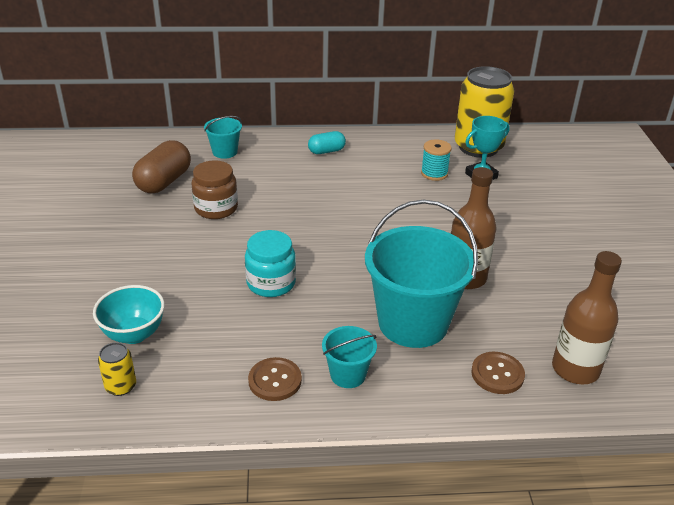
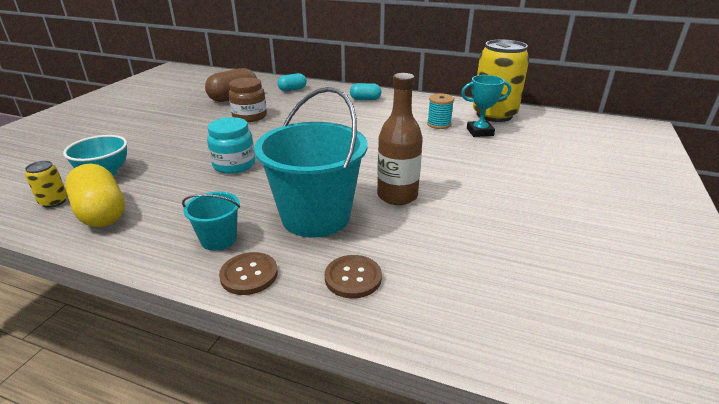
camera: 25 degrees right, 5 degrees down
turquoise bucket [204,116,242,159] -> turquoise capsule [277,73,307,91]
brown button [248,357,302,401] -> brown button moved to [219,252,278,295]
brown bottle [552,251,622,385] -> none
none -> yellow capsule [65,164,125,227]

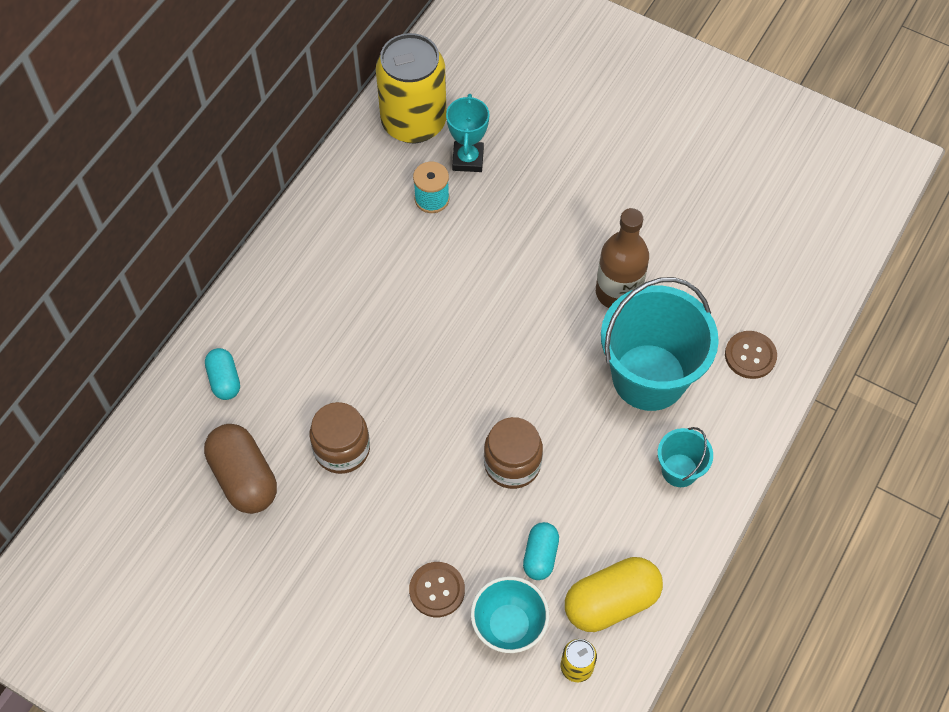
camera: 80 degrees left, 30 degrees up
turquoise jar [207,117,255,174] -> brown jar [484,417,543,489]
brown button [219,252,278,295] -> brown button moved to [409,562,465,617]
turquoise capsule [350,83,381,100] -> turquoise capsule moved to [523,522,559,580]

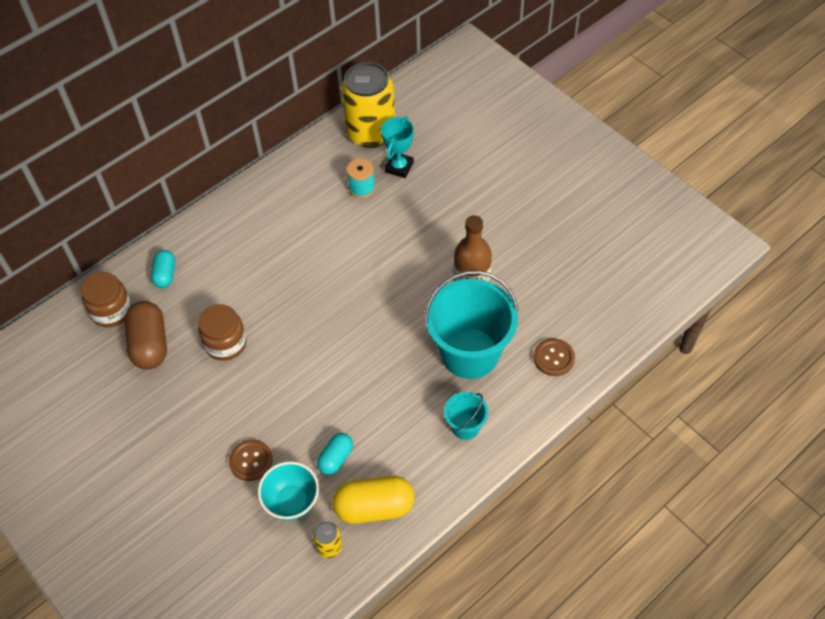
camera: 20 degrees right, 5 degrees down
brown jar [484,417,543,489] -> brown jar moved to [81,272,132,327]

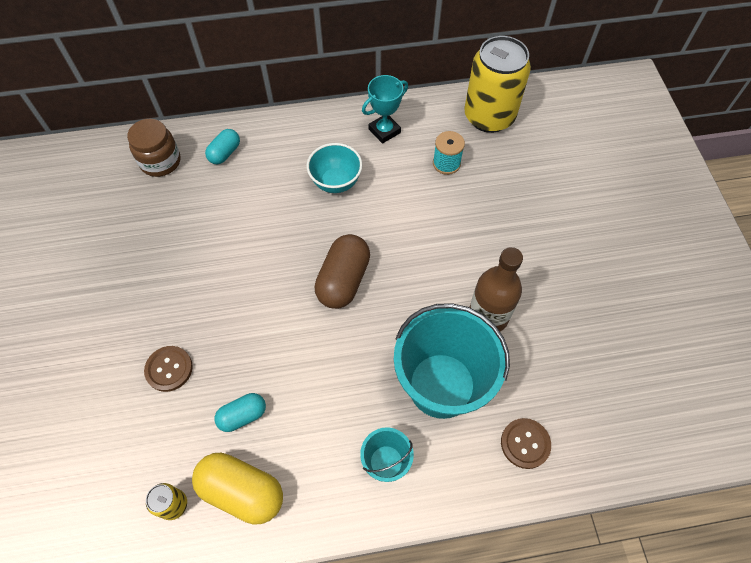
camera: 30 degrees right, 5 degrees up
brown capsule [125,301,167,370] -> brown capsule moved to [315,234,370,309]
brown jar [198,304,247,361] -> none
turquoise bowl [258,461,319,520] -> turquoise bowl moved to [307,143,363,193]
turquoise trophy [381,116,414,178] -> turquoise trophy moved to [362,75,408,144]

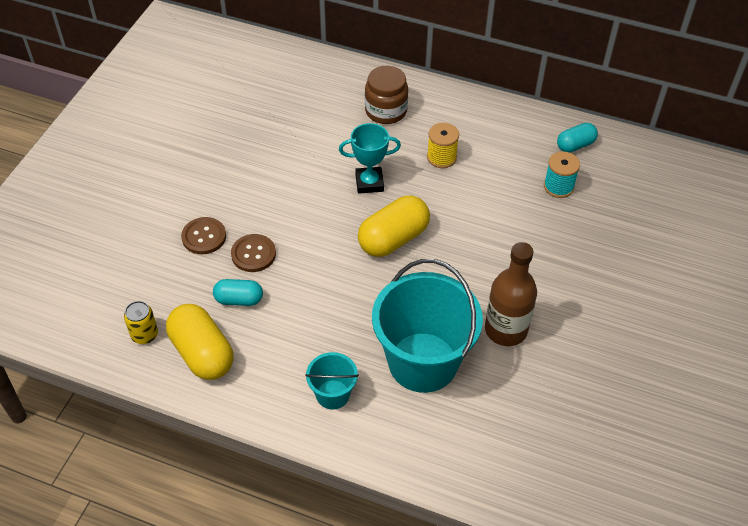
camera: 30 degrees right, 10 degrees down
brown jar [127,119,181,177] -> brown jar moved to [365,66,408,124]
turquoise capsule [205,129,240,164] -> turquoise capsule moved to [557,123,598,152]
turquoise bowl [307,143,363,193] -> yellow spool [427,123,459,168]
brown capsule [315,234,370,309] -> yellow capsule [358,196,430,257]
turquoise trophy [362,75,408,144] -> turquoise trophy moved to [339,123,401,194]
yellow can [464,36,531,133] -> none
brown button [501,418,551,469] -> brown button moved to [231,234,276,272]

